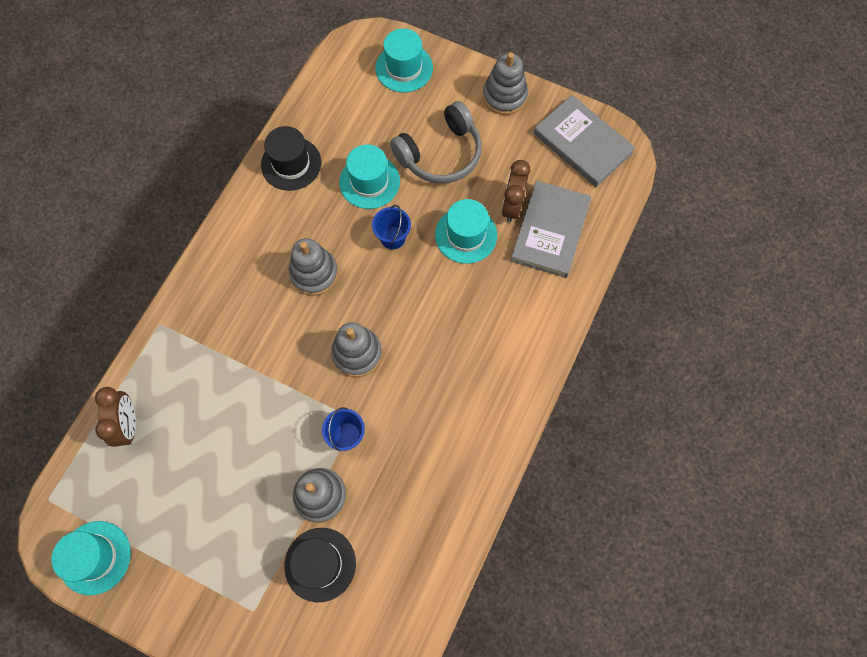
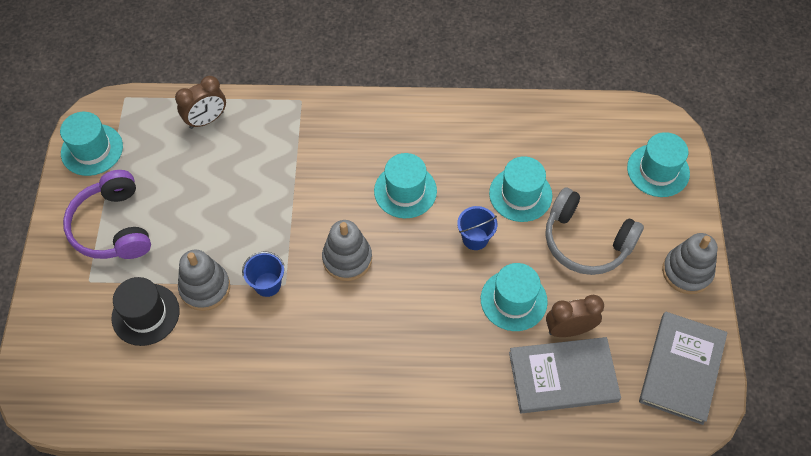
camera: 65 degrees right, 10 degrees down
black hat [261,126,321,191] -> none
grey stacking toy [289,238,338,296] -> turquoise hat [374,153,437,218]
none -> purple headphones [63,170,151,259]

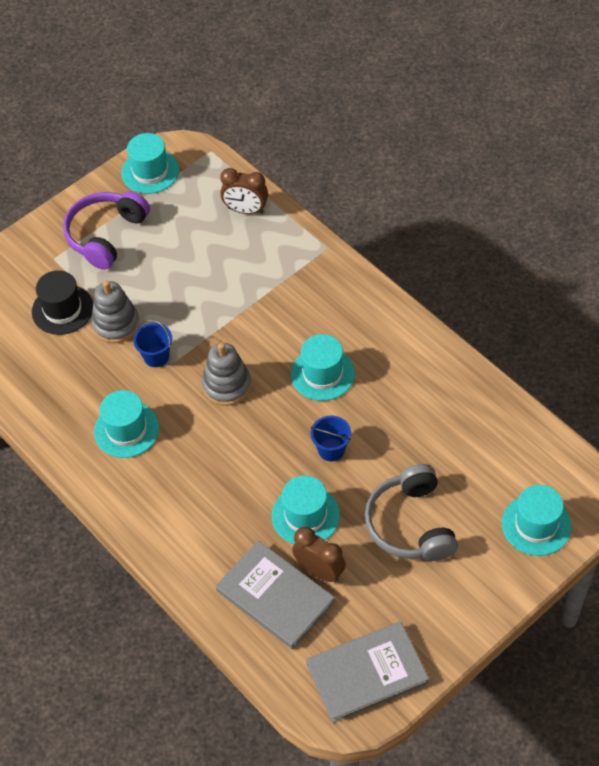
camera: 50 degrees right, 5 degrees down
turquoise hat [489,156,552,222] -> turquoise hat moved to [94,390,159,458]
grey stacking toy [662,233,718,294] -> none

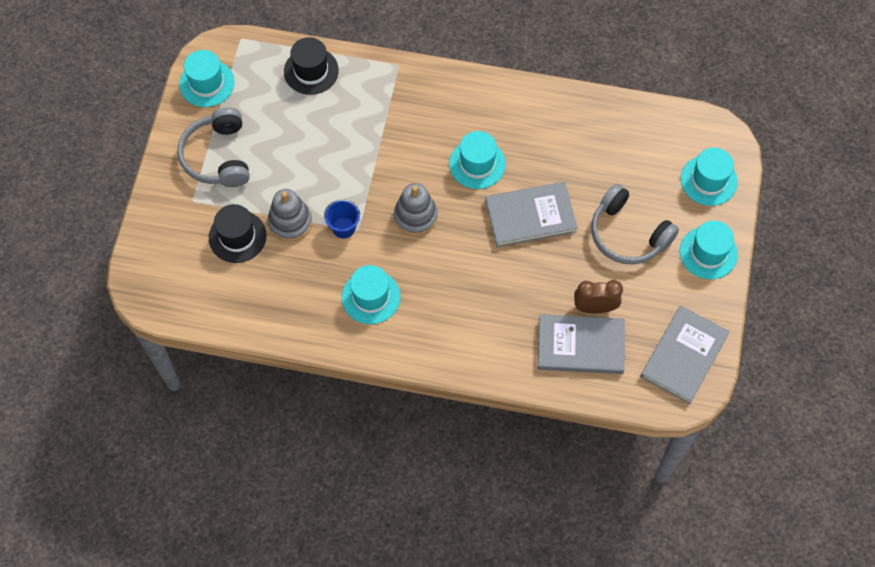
camera: 40 degrees left, 10 degrees up
purple headphones [63,191,150,270] -> grey headphones [178,107,250,187]
brown clock [220,168,268,214] -> black hat [284,37,339,95]
turquoise hat [272,476,340,544] -> turquoise hat moved to [680,221,738,279]
blue bucket [310,416,351,461] -> grey book [485,182,578,247]

